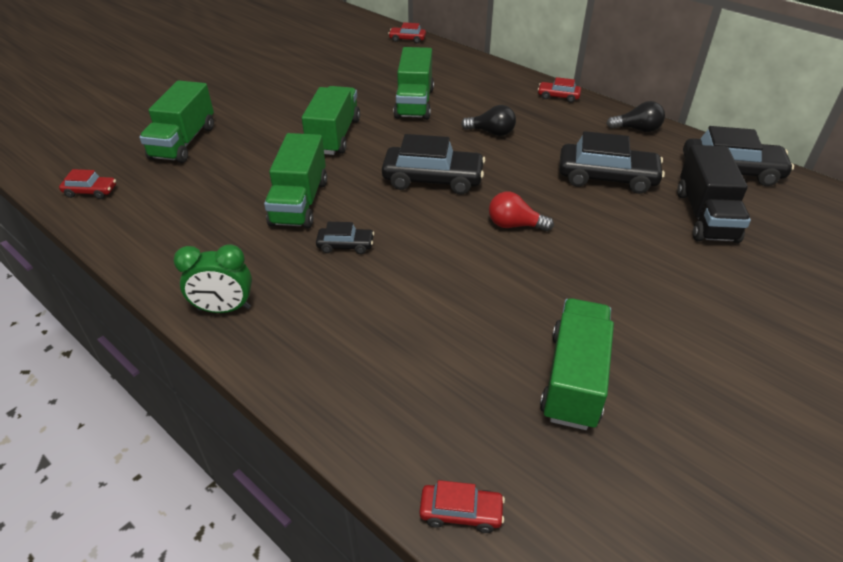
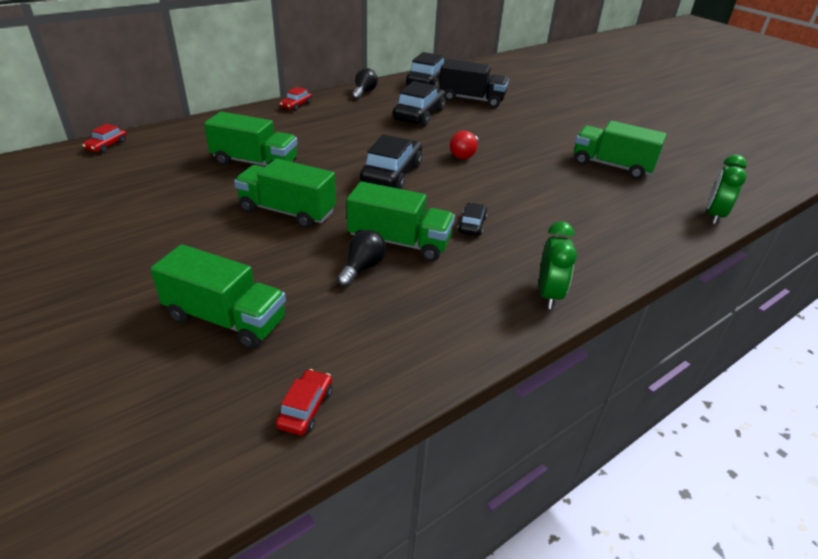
camera: 80 degrees left, 5 degrees down
red car [419,480,505,533] -> green clock [707,155,747,224]
black light bulb [461,105,516,136] -> black light bulb moved to [337,230,386,287]

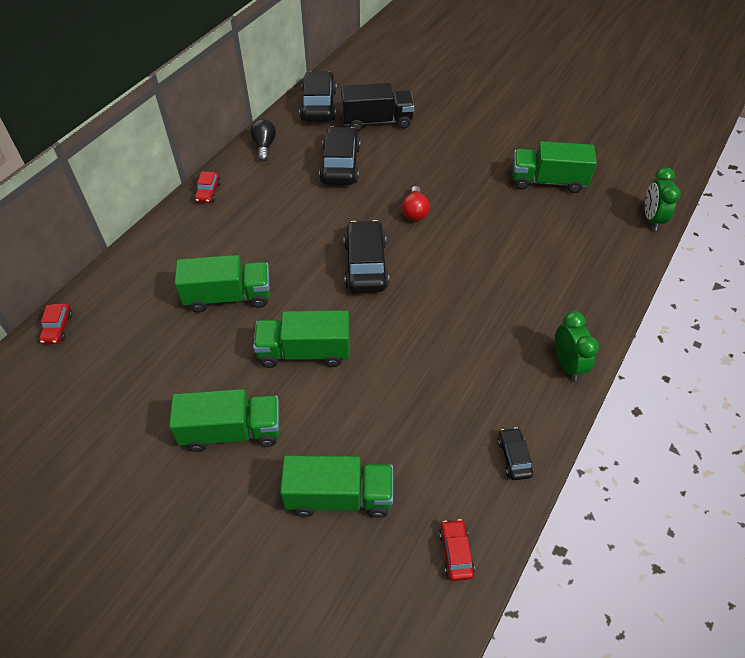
camera: 20 degrees left, 15 degrees up
black light bulb [337,230,386,287] -> none
green truck [347,181,455,262] -> green truck moved to [169,389,280,452]
black car [458,203,488,236] -> black car moved to [498,427,533,480]

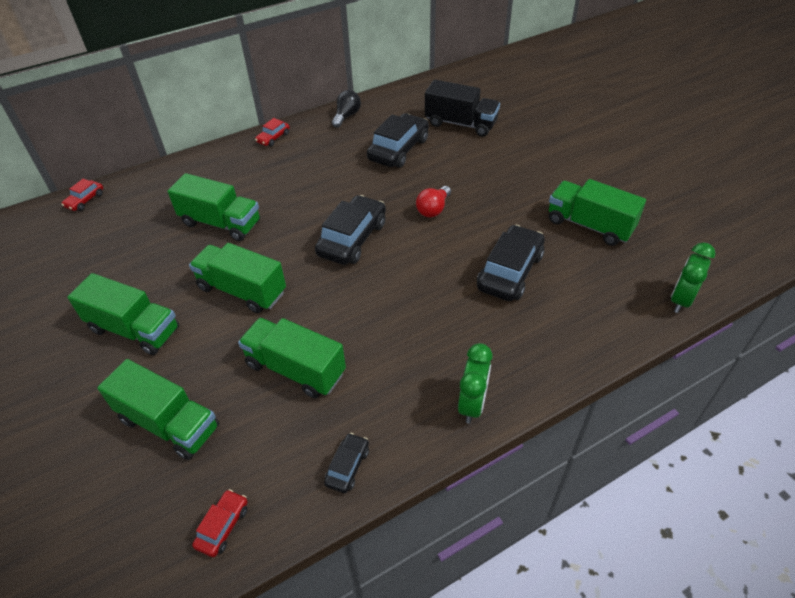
camera: 30 degrees right, 5 degrees down
black car [300,71,337,122] -> black car moved to [477,225,545,301]
none -> green truck [238,318,346,398]

